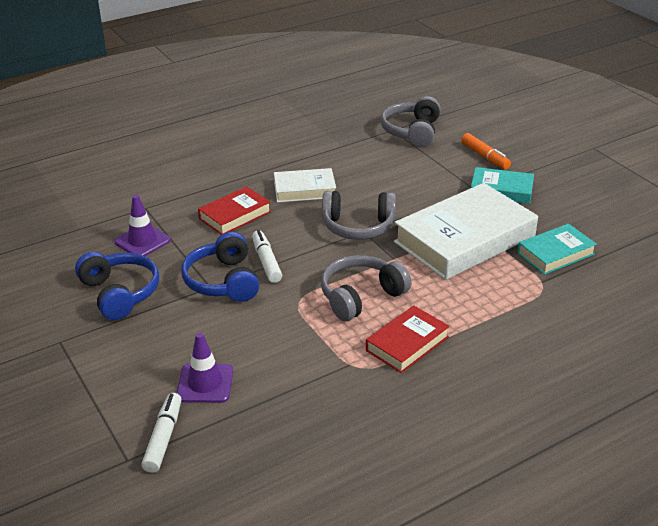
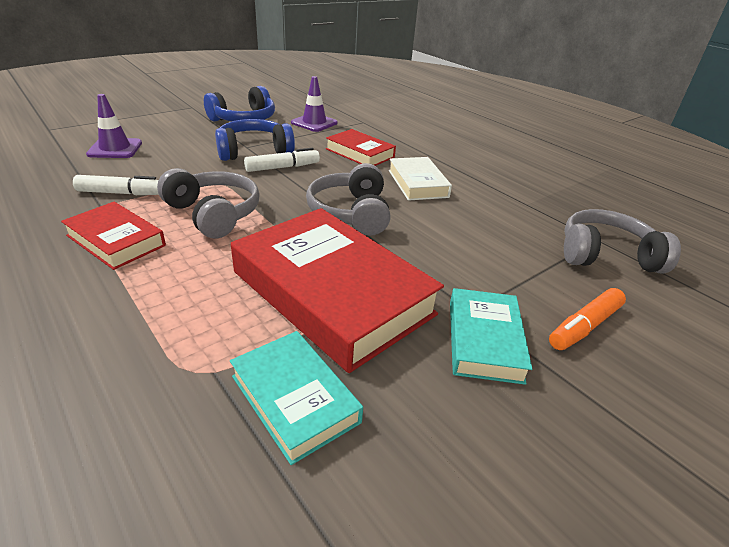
camera: 80 degrees right, 0 degrees up
white marker [141,393,182,473] -> white marker moved to [73,175,159,195]
white book [394,183,538,280] -> red book [231,208,444,373]

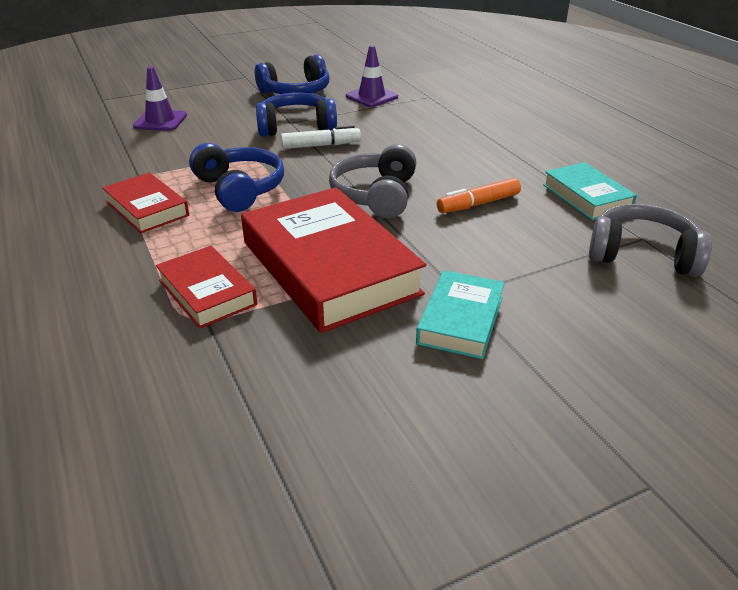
camera: 15 degrees right, 0 degrees up
white marker [73,175,159,195] -> none
grey headphones [157,168,260,238] -> blue headphones [189,143,284,212]
turquoise book [230,331,363,465] -> turquoise book moved to [543,162,637,220]
red book [326,129,396,166] -> red book moved to [156,246,257,329]
white book [389,157,452,201] -> none
orange marker [549,288,626,350] -> orange marker moved to [437,178,521,213]

